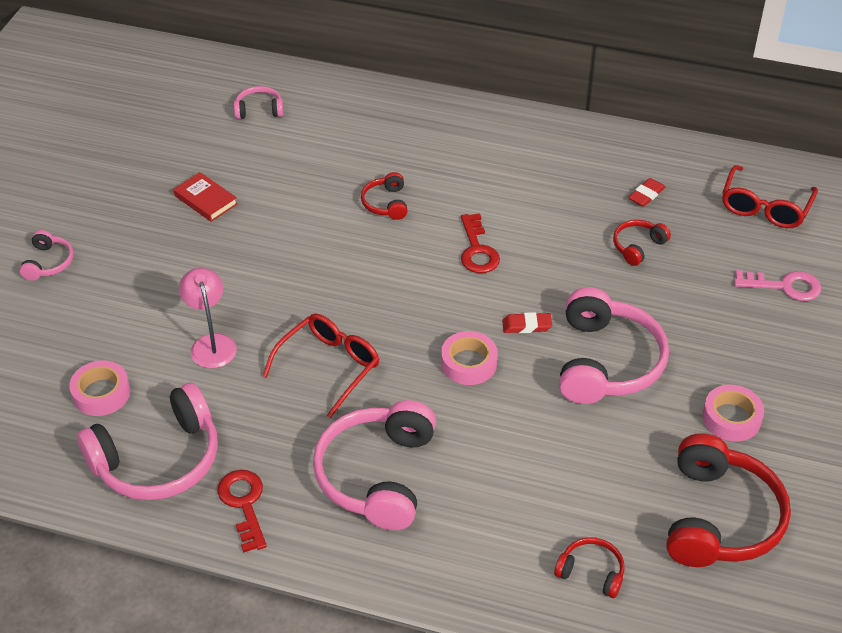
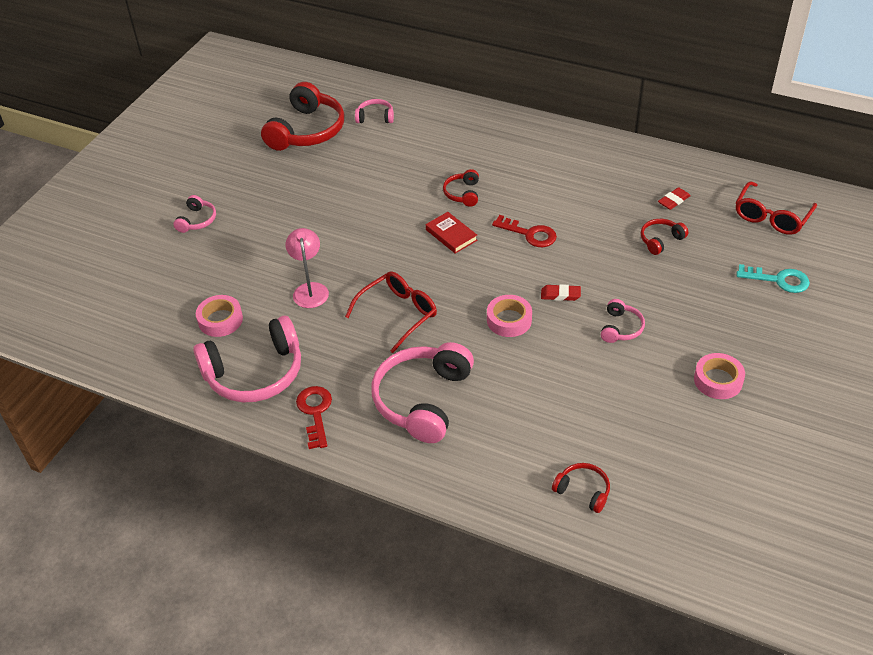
camera: 10 degrees right, 0 degrees up
red book [173,172,237,222] -> red book moved to [426,212,477,254]
red key [461,213,500,273] -> red key turned 60 degrees counterclockwise [492,215,557,247]
pink headphones [559,287,669,404] -> pink headphones [601,299,645,343], size x0.48
red headphones [667,433,791,567] -> red headphones moved to [261,82,344,151]
pink key [734,270,821,301] -> turquoise key [737,264,810,293]

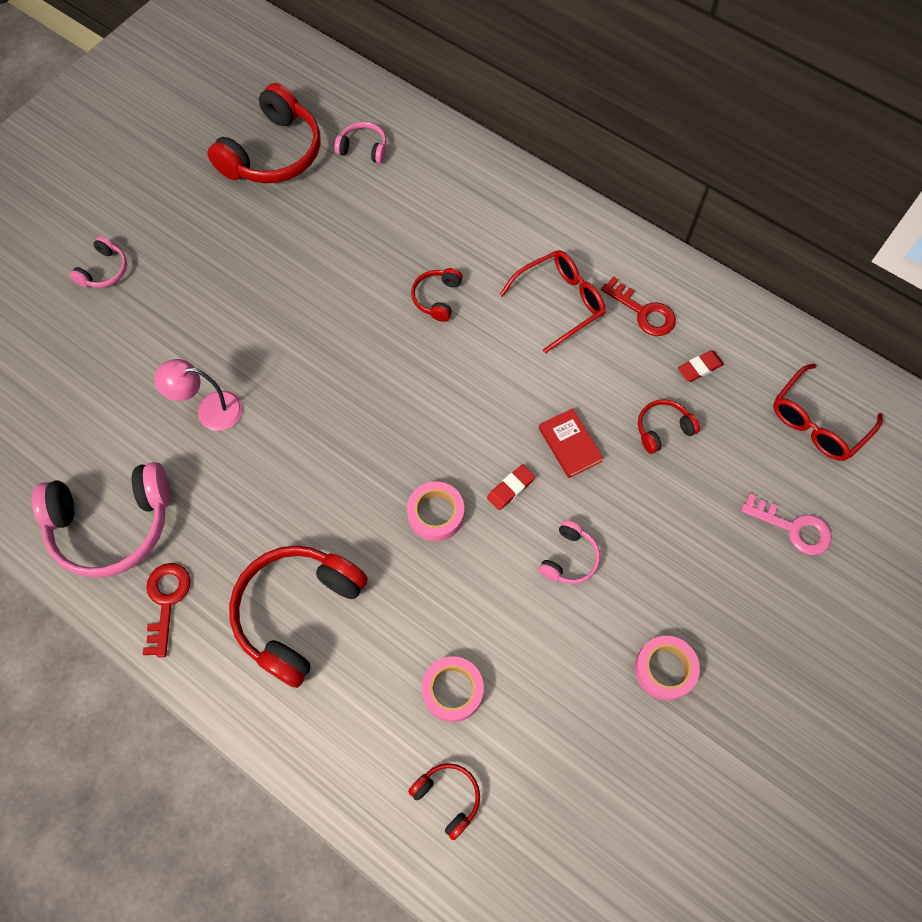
camera: 10 degrees right, 20 degrees up
pink tape [196,295,243,337] -> pink tape moved to [422,656,484,722]
pink lamp [285,228,329,308] -> pink lamp turned 90 degrees counterclockwise [154,359,243,431]
red glasses [345,271,437,353] -> red glasses moved to [499,250,605,353]
pink headphones [371,342,474,443] -> red headphones [229,545,368,688]
red book [426,212,477,254] -> red book moved to [539,408,603,478]
red key [492,215,557,247] -> red key moved to [601,276,676,336]
red eraser [541,284,581,301] -> red eraser turned 60 degrees counterclockwise [487,464,535,510]
turquoise key [737,264,810,293] -> pink key [741,493,832,555]

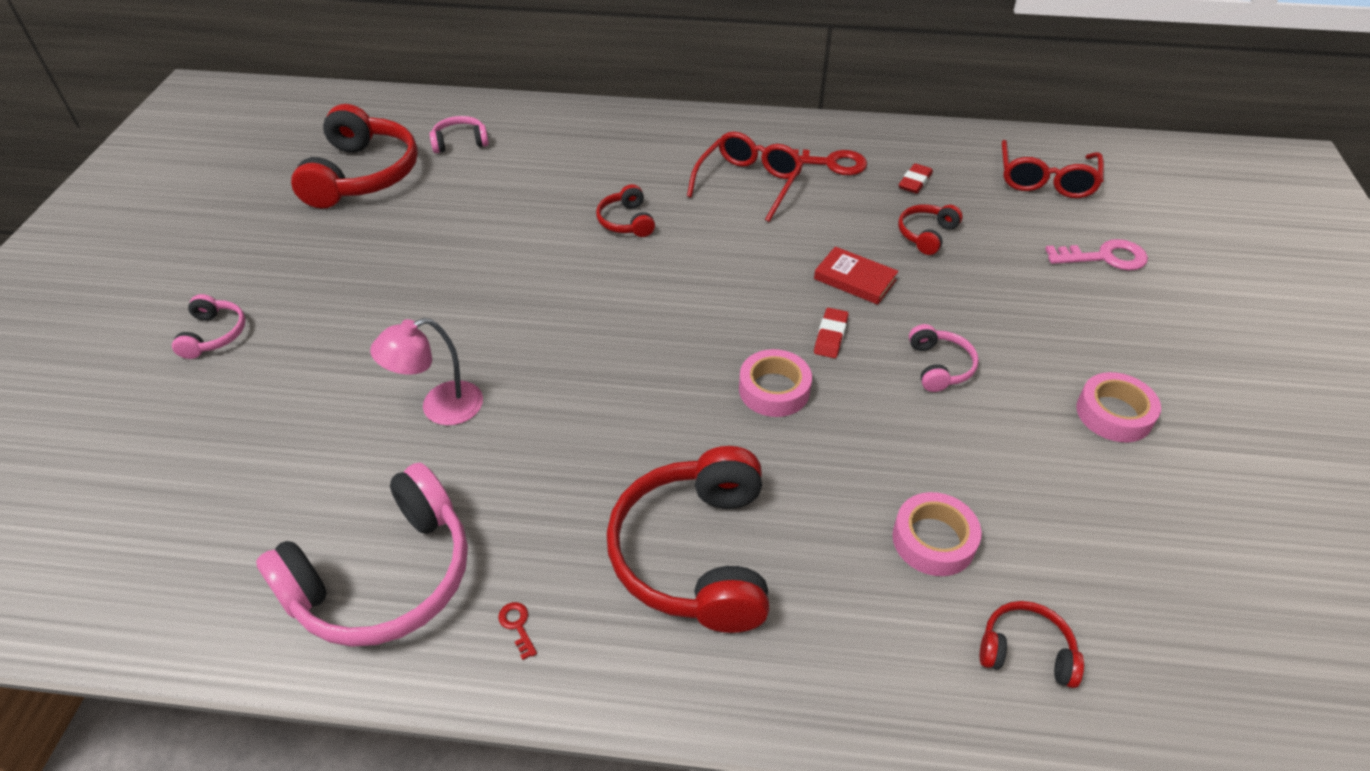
camera: 30 degrees left, 20 degrees down
red key [143,563,191,657] -> red key [498,602,537,660], size x0.46

